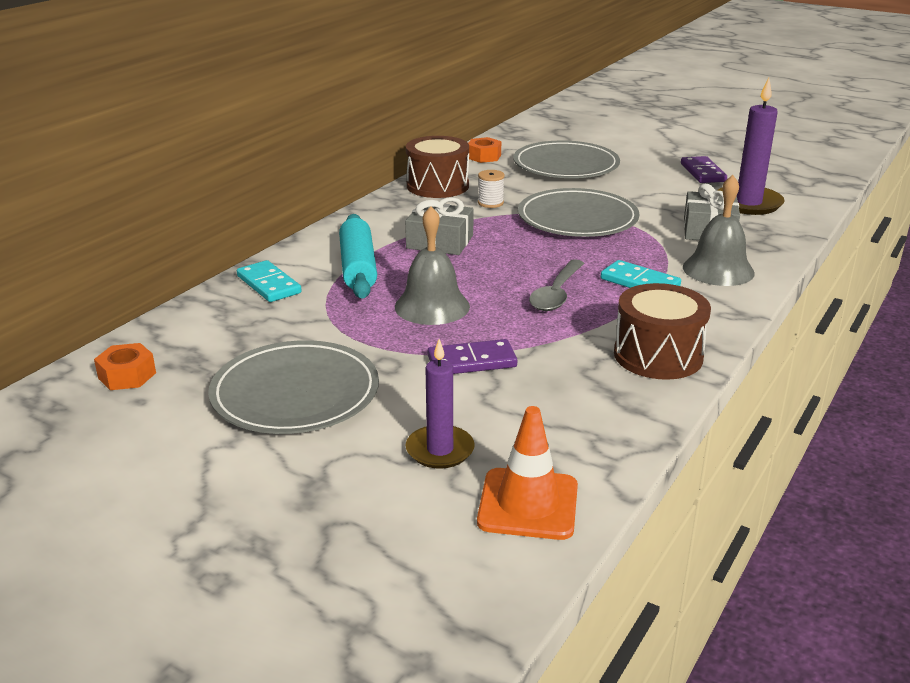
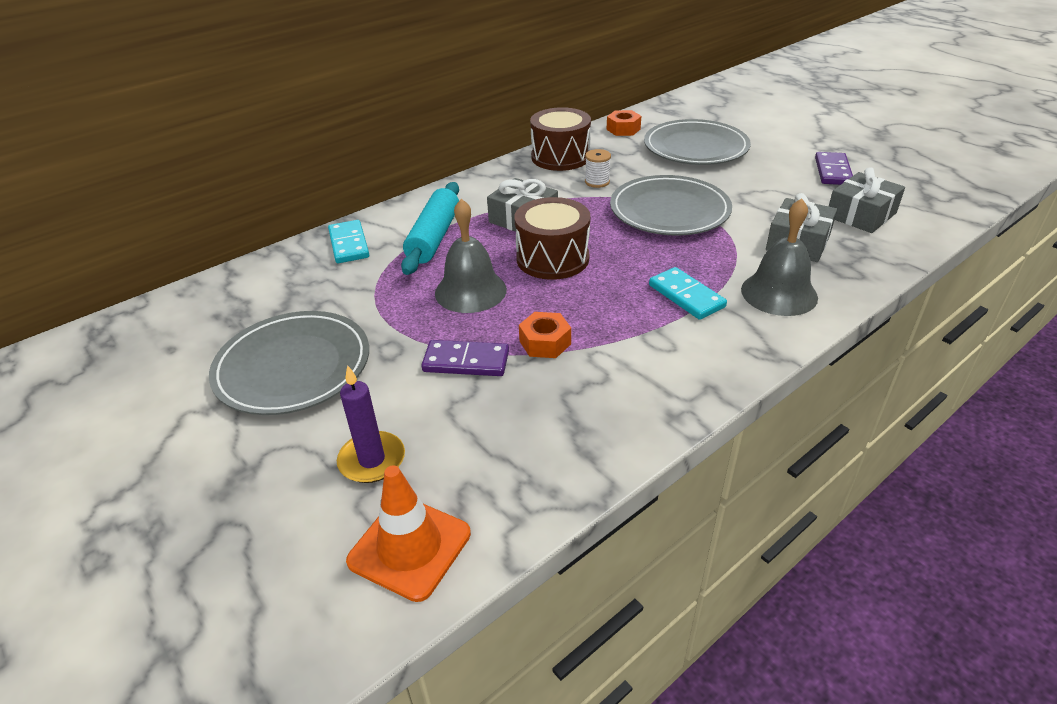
camera: 20 degrees right, 10 degrees up
orange nut [94,343,156,390] -> orange nut moved to [519,312,571,358]
grey spoon [529,259,585,311] -> none
brown drum [614,283,711,380] -> brown drum moved to [514,197,591,280]
purple candle [717,78,785,215] -> grey gift [829,167,905,233]

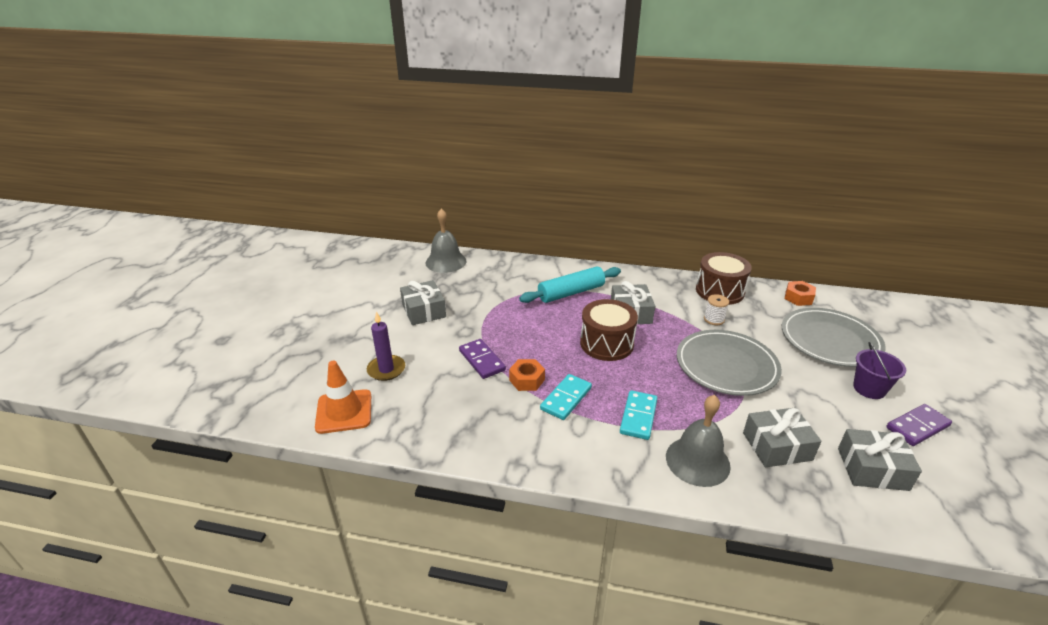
camera: 50 degrees right, 5 degrees down
grey plate [209,311,369,415] -> grey gift [400,280,446,325]
turquoise domino [328,220,369,263] -> turquoise domino moved to [540,374,592,420]
grey bell [435,199,507,313] -> grey bell moved to [426,208,467,273]
none -> purple bucket [853,342,906,399]

